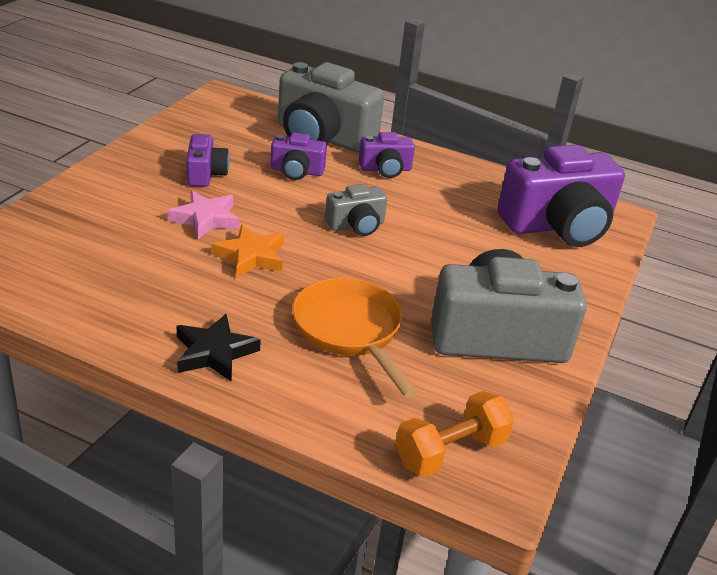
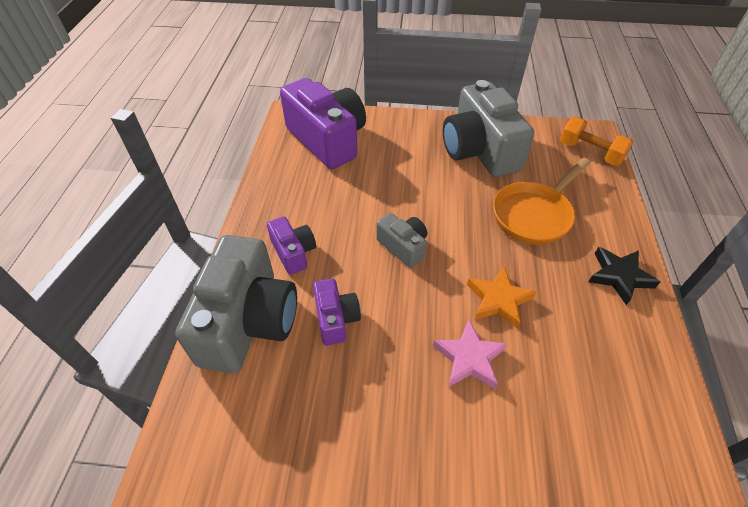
camera: 105 degrees left, 15 degrees up
purple camera [186,134,229,187] -> none

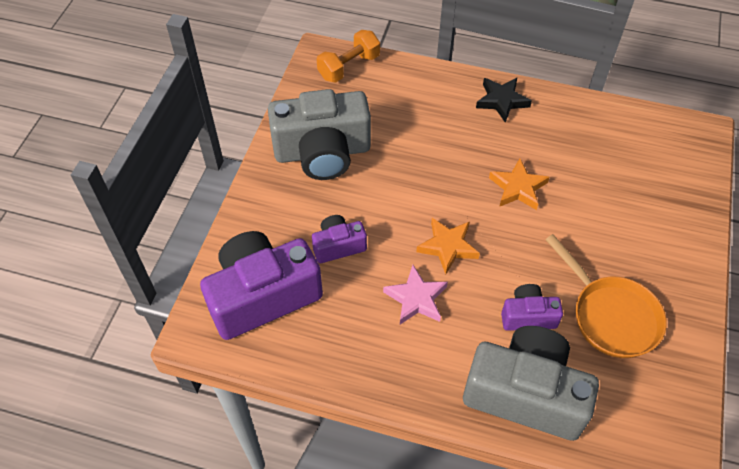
camera: 80 degrees left, 5 degrees up
purple camera [267,216,316,275] -> purple camera moved to [312,215,367,263]
grey camera [376,213,427,268] -> orange star [416,218,480,274]
pink star [433,319,507,389] -> pink star moved to [383,265,448,325]
orange pan [493,158,591,245] -> orange pan moved to [545,234,667,358]

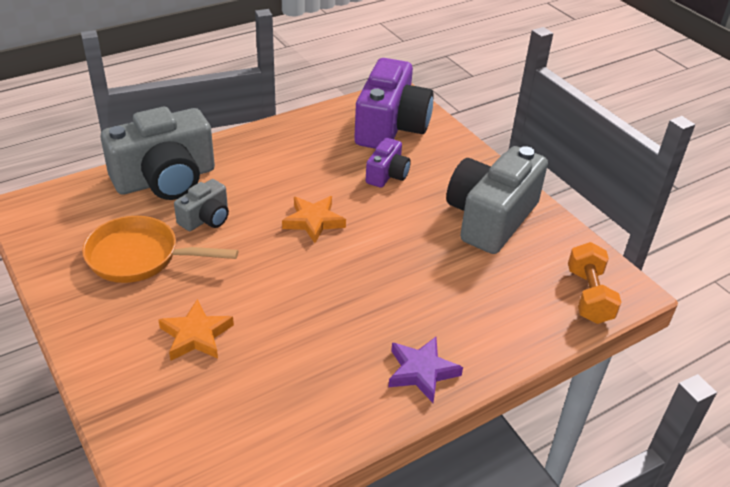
camera: 130 degrees right, 15 degrees down
pink star [383,265,448,325] -> none
black star [476,78,532,123] -> purple star [388,337,463,403]
orange star [489,158,549,210] -> orange star moved to [158,299,234,360]
purple camera [501,284,563,331] -> grey camera [174,179,229,231]

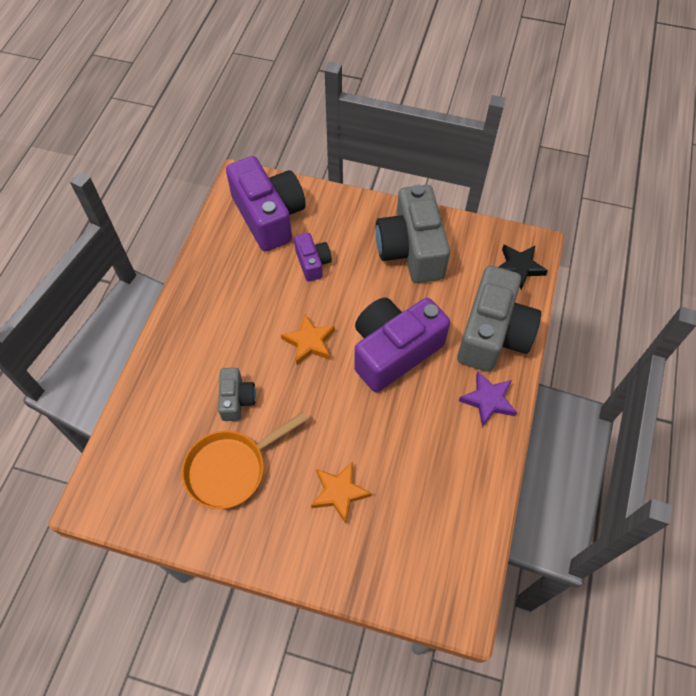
camera: 40 degrees left, 20 degrees up
grey camera [101,107,215,200] -> grey camera moved to [457,266,541,372]
orange dumbbell [568,242,622,324] -> black star [499,244,548,290]
none -> purple camera [354,298,450,392]

